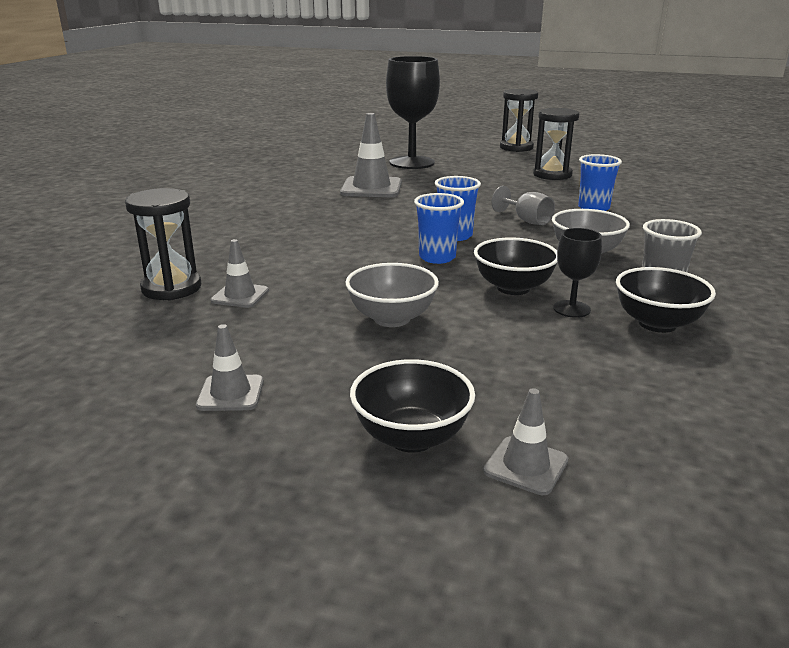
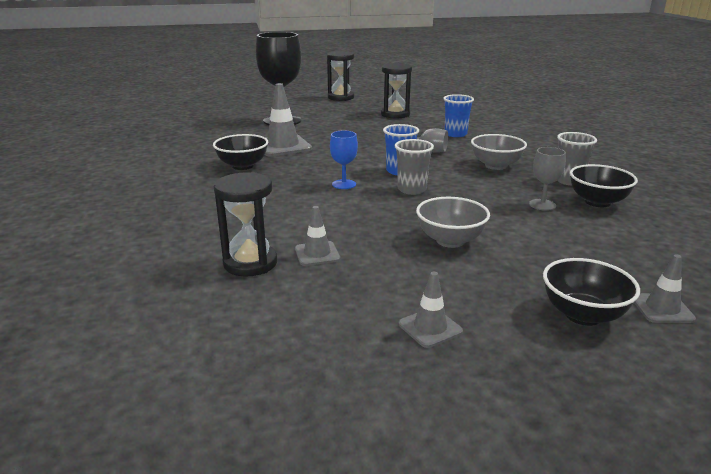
camera: 30 degrees left, 0 degrees up
blue cup [414,193,464,264] -> grey cup [395,139,434,195]
black bowl [474,238,557,295] -> black bowl moved to [213,134,268,170]
black goblet [553,228,602,318] -> grey goblet [529,147,566,211]
none -> blue goblet [330,131,358,189]

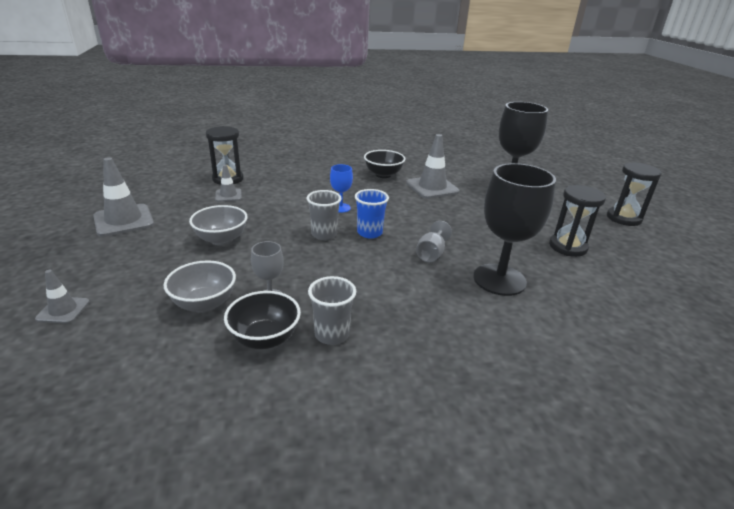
camera: 90 degrees right, 5 degrees up
grey traffic cone [399,272,463,348] -> grey traffic cone [93,157,154,237], size x1.82
blue cup [443,94,474,137] -> black goblet [473,163,556,296]
grey bowl [471,134,527,170] -> grey bowl moved to [164,260,236,313]
black bowl [543,258,640,326] -> none

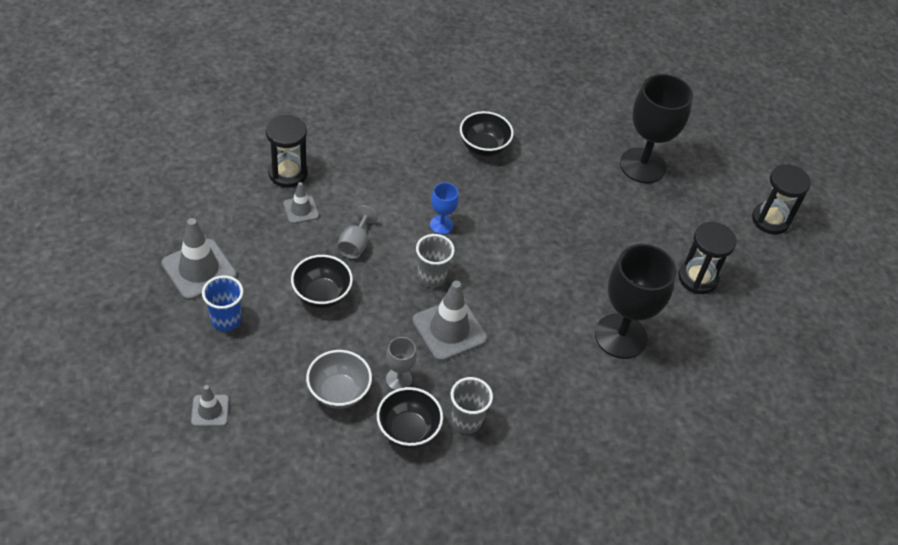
camera: 10 degrees left, 20 degrees up
grey bowl [189,205,247,245] -> black bowl [291,255,353,308]
blue cup [355,189,389,238] -> blue cup moved to [202,275,243,331]
grey traffic cone [406,134,459,199] -> grey traffic cone moved to [412,281,487,361]
grey goblet [416,221,452,262] -> grey goblet moved to [337,205,378,259]

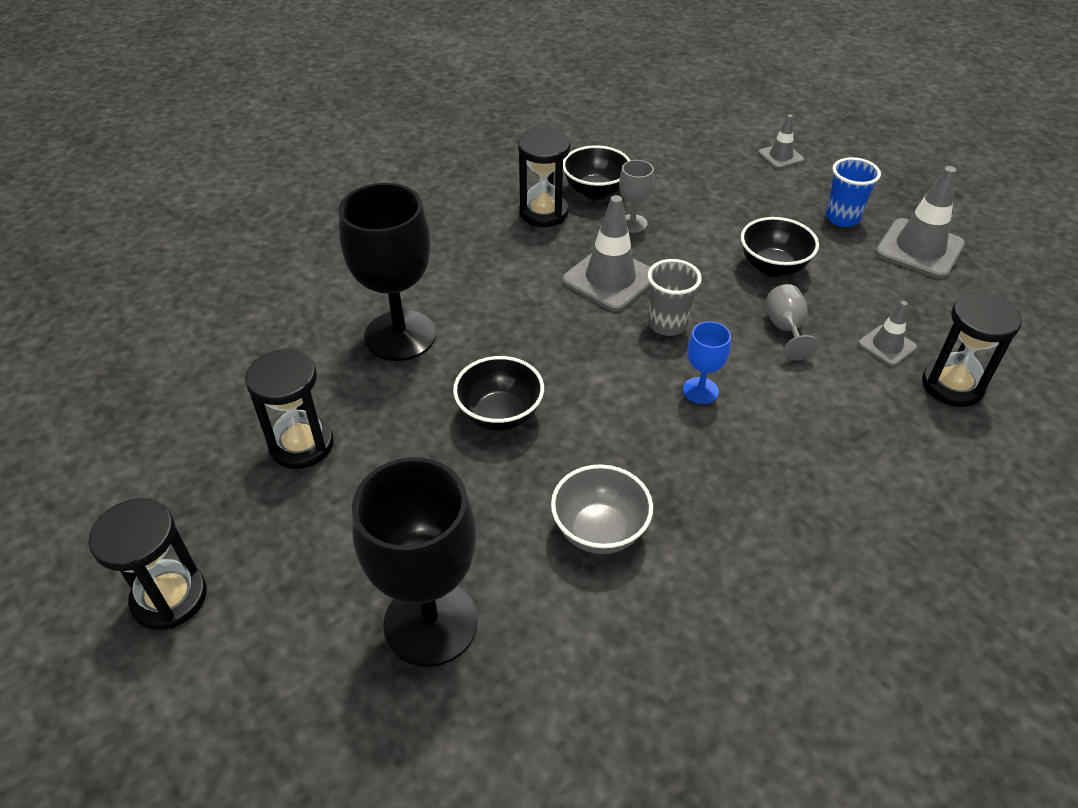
camera: 165 degrees right, 5 degrees down
grey bowl [306,350,372,409] -> grey bowl moved to [551,464,653,554]
grey cup [451,377,493,434] -> black hourglass [518,129,570,227]
black bowl [460,111,514,156] -> black bowl moved to [453,356,544,431]

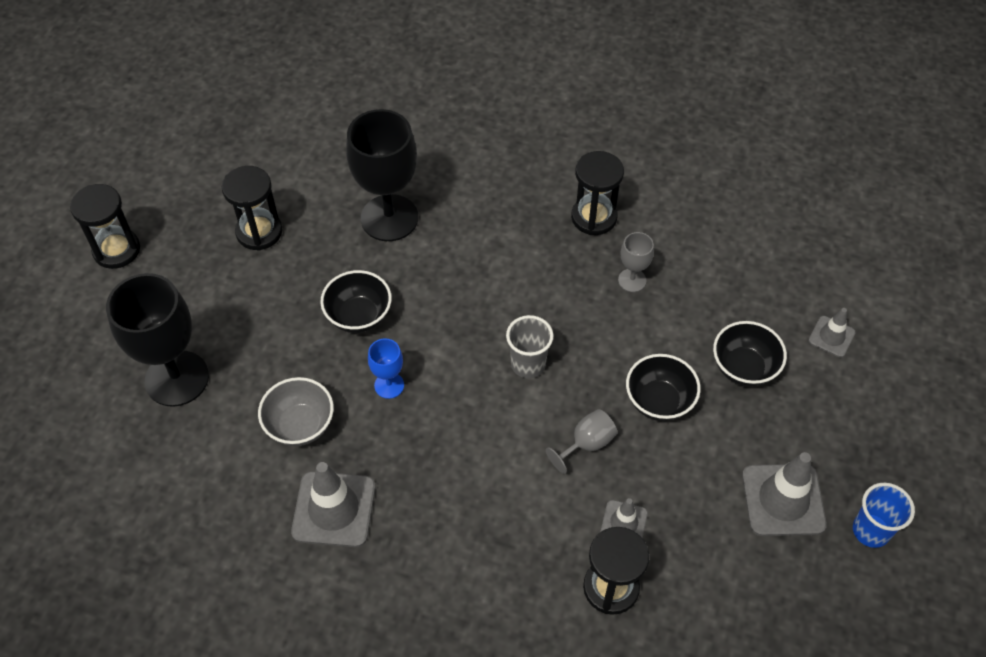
camera: 55 degrees right, 10 degrees up
grey traffic cone [562,195,650,312] -> grey traffic cone moved to [291,462,375,547]
black bowl [563,145,631,200] -> black bowl moved to [713,321,787,387]
blue goblet [683,321,731,404] -> blue goblet moved to [368,338,404,399]
blue cup [826,157,881,227] -> blue cup moved to [853,483,915,548]

